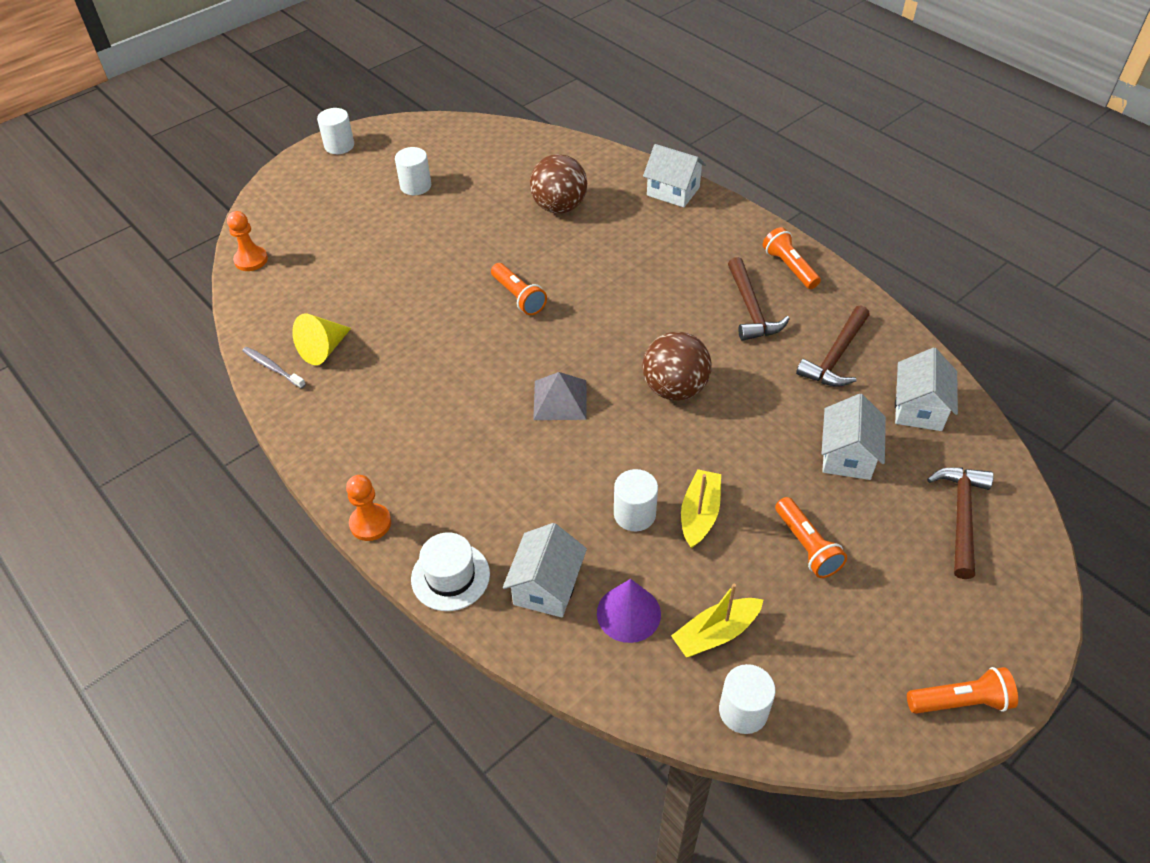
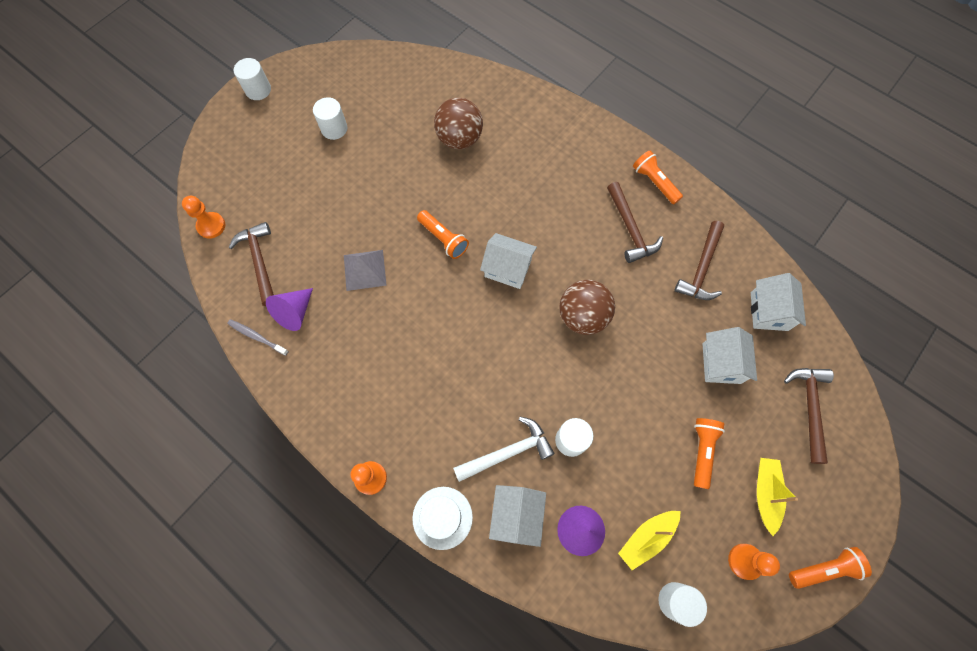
camera: 10 degrees left, 20 degrees up
yellow cone [292,314,351,365] -> purple cone [266,288,313,331]
grey pyramid [533,372,587,420] -> grey pyramid moved to [344,250,386,291]
white house [643,144,706,207] -> white house moved to [480,233,537,289]
yellow boat [681,469,721,549] -> yellow boat moved to [757,458,798,536]
orange flashlight [775,497,847,578] -> orange flashlight turned 135 degrees counterclockwise [694,418,725,489]
none -> brown hammer [228,222,274,306]
none -> white hammer [453,417,554,482]
none -> orange pawn [728,544,780,580]

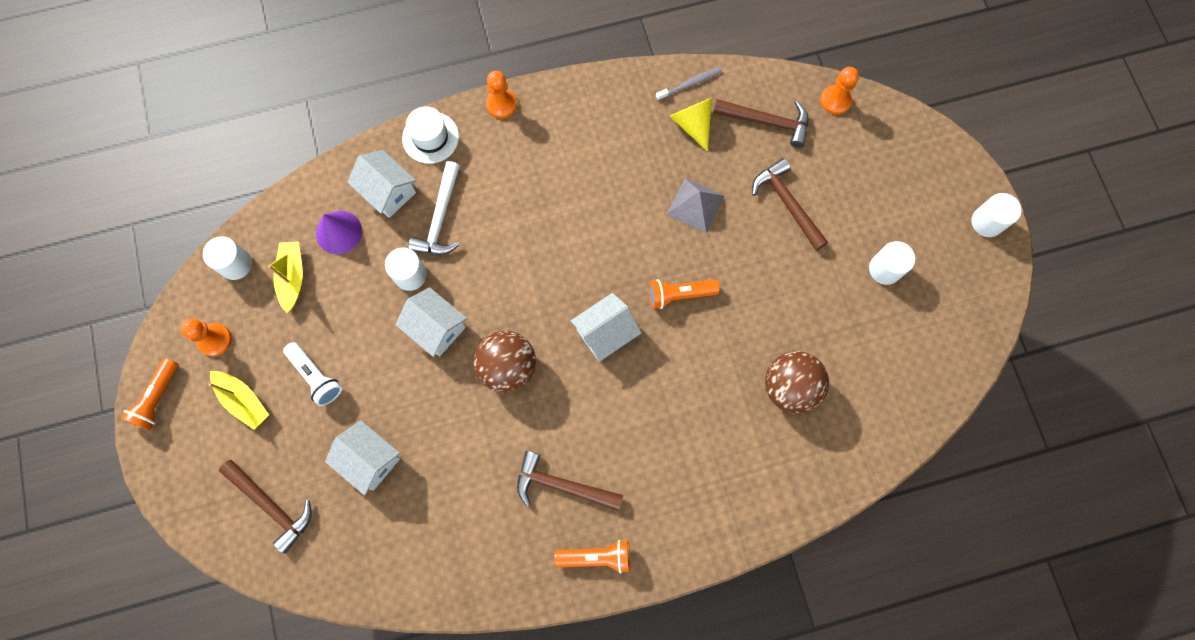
camera: 125 degrees right, 5 degrees up
purple cone [266,288,313,331] -> yellow cone [670,98,712,152]
brown hammer [675,221,724,300] -> brown hammer moved to [752,158,828,251]
orange flashlight [694,418,725,489] -> white flashlight [283,342,342,406]
white house [751,273,806,331] -> white house moved to [395,287,467,357]

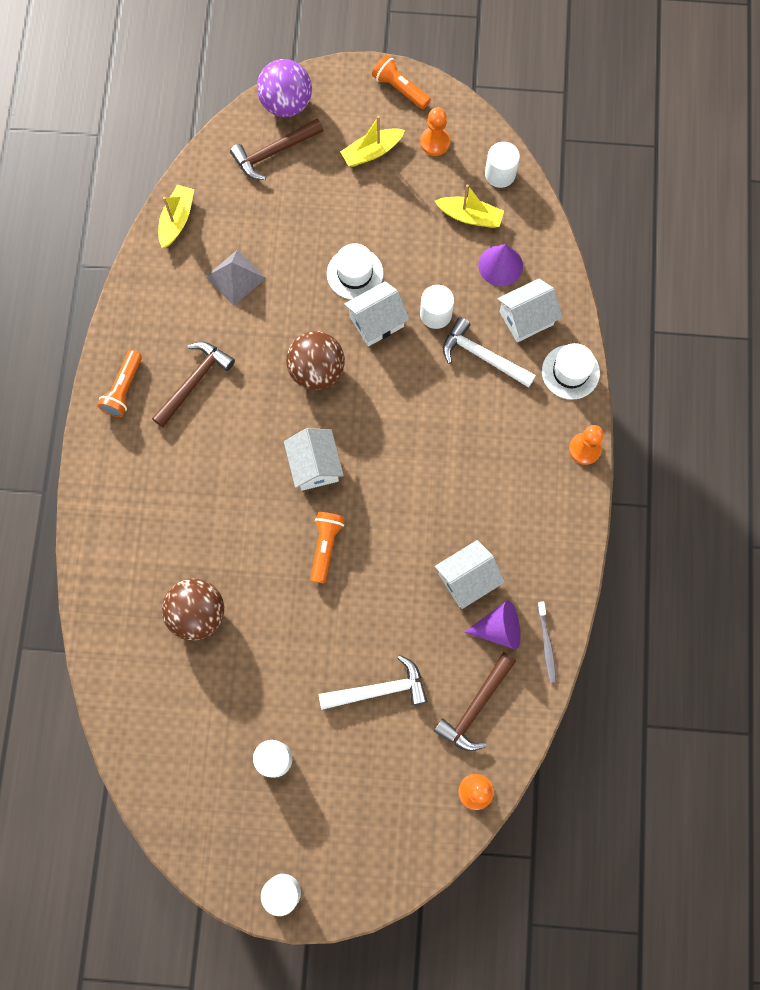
camera: 110 degrees right, 0 degrees up
white flashlight [283,342,342,406] -> none
white house [325,420,400,495] -> white house moved to [435,540,505,609]
grey pyramid [666,178,725,233] -> grey pyramid moved to [206,250,266,306]
yellow cone [670,98,712,152] -> purple cone [464,600,520,649]
brown hammer [752,158,828,251] -> white hammer [319,655,427,710]
none -> yellow boat [158,185,194,248]
none -> purple ball [257,59,312,117]
none -> white hat [327,243,383,299]

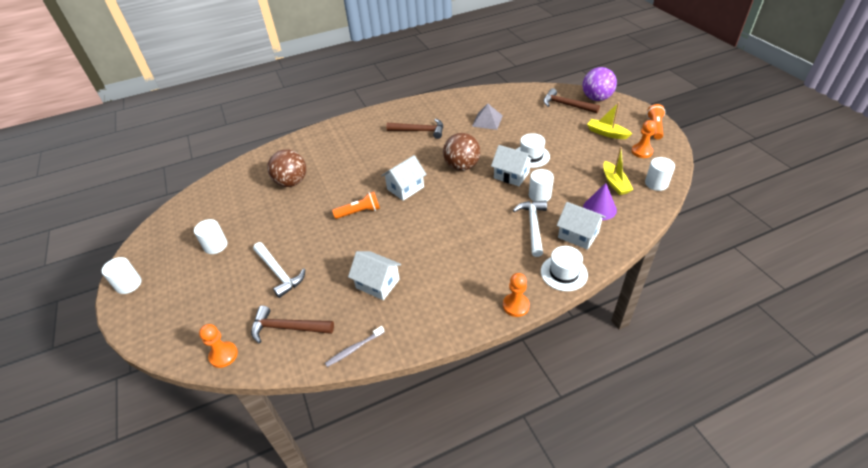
camera: 65 degrees right, 30 degrees down
orange flashlight [97,350,142,417] -> none
yellow boat [158,185,194,248] -> none
purple cone [464,600,520,649] -> none

